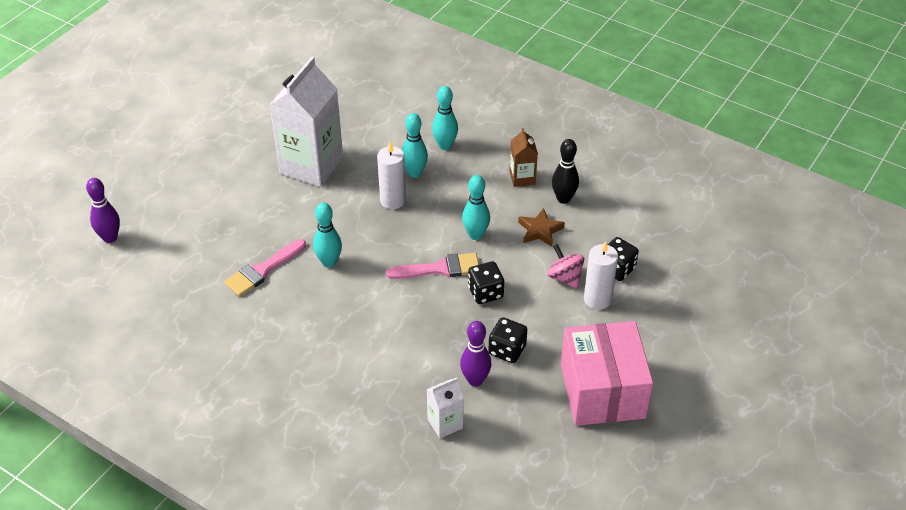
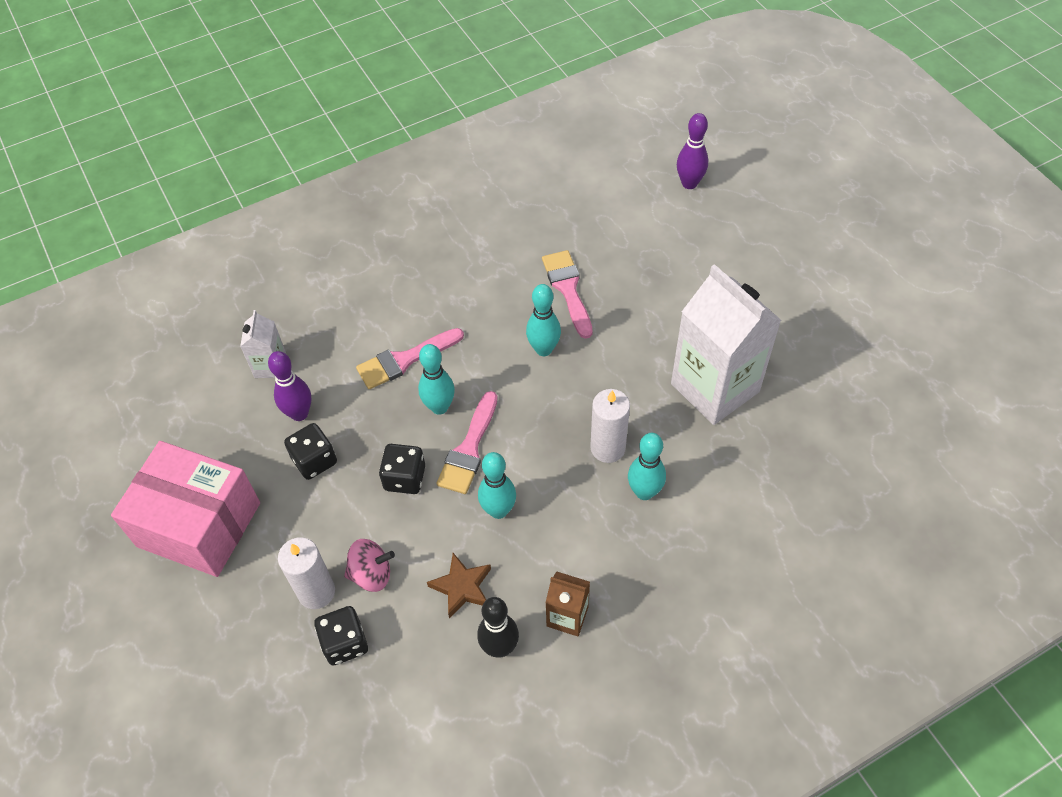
camera: 120 degrees right, 10 degrees up
turquoise bowling pin [432,86,458,150] -> turquoise bowling pin moved to [418,344,455,415]
none -> pink brush [356,328,464,389]

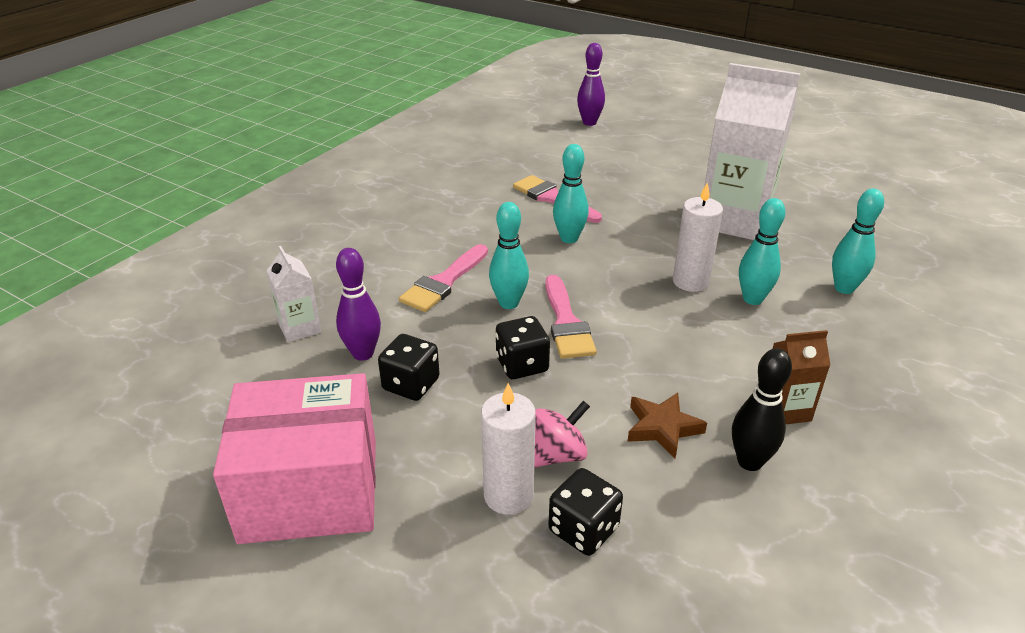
camera: 30 degrees left, 20 degrees down
turquoise bowling pin [478,452,516,519] -> turquoise bowling pin moved to [832,188,884,294]

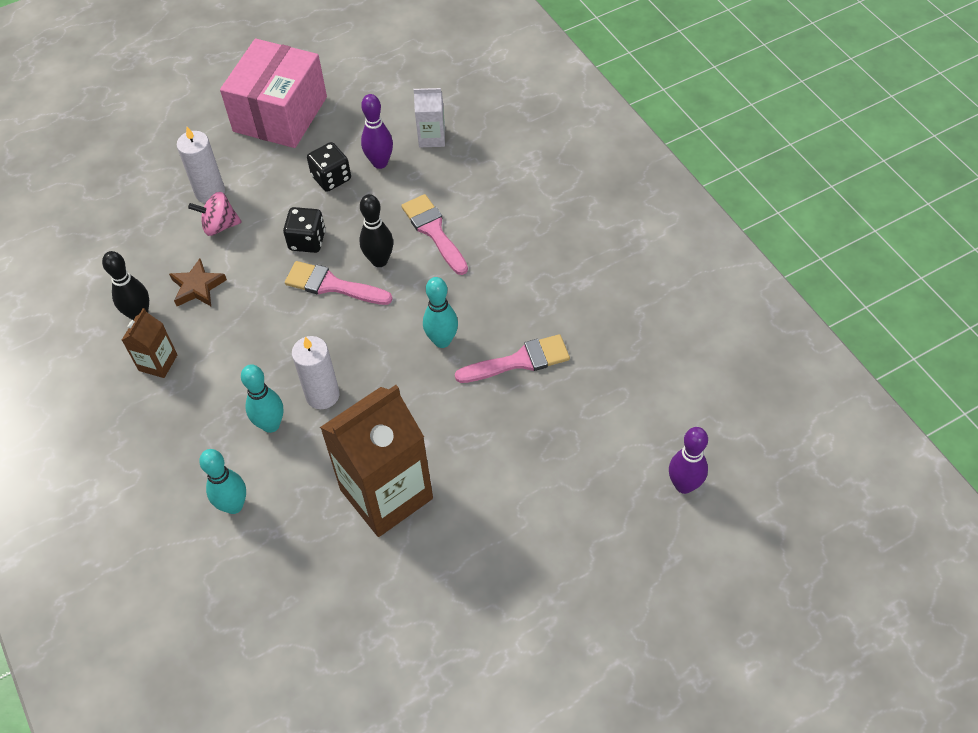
camera: 120 degrees right, 20 degrees up
turquoise bowling pin [489,202,529,309] -> black bowling pin [359,194,393,267]
pink spinning top [534,401,590,468] -> pink spinning top turned 90 degrees clockwise [188,192,242,236]
black dice [548,468,623,556] -> none
white carton [704,63,800,240] -> brown carton [320,385,433,537]

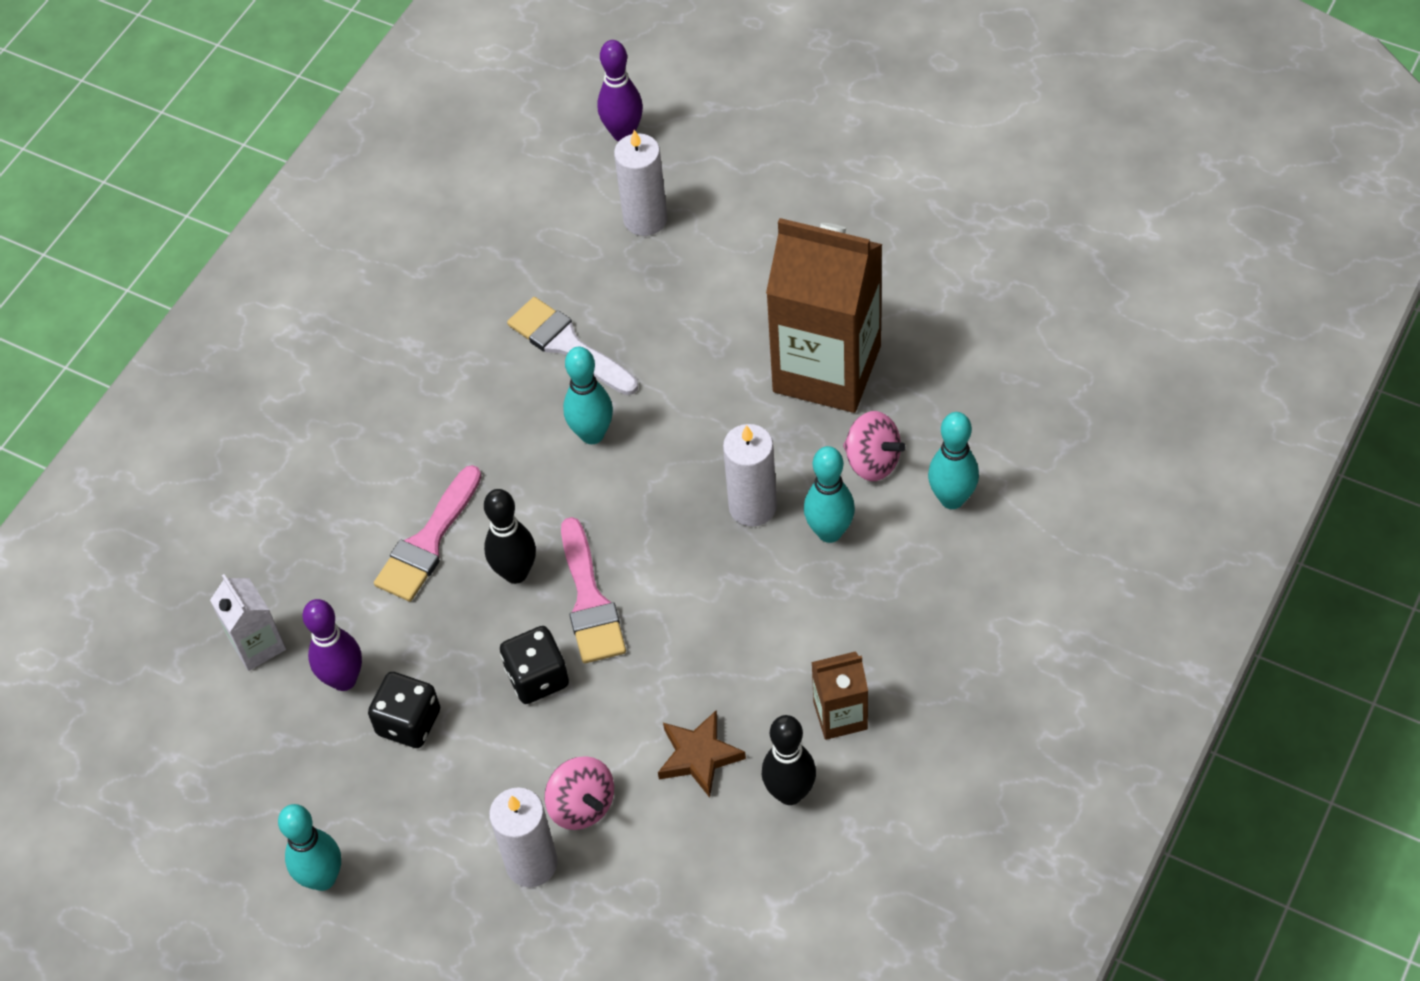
camera: 120 degrees left, 0 degrees up
pink box [220,39,327,148] -> turquoise bowling pin [278,804,341,891]
pink brush [455,334,570,383] -> white brush [507,297,638,395]
none -> white candle [614,130,667,236]
none -> pink spinning top [843,411,906,481]

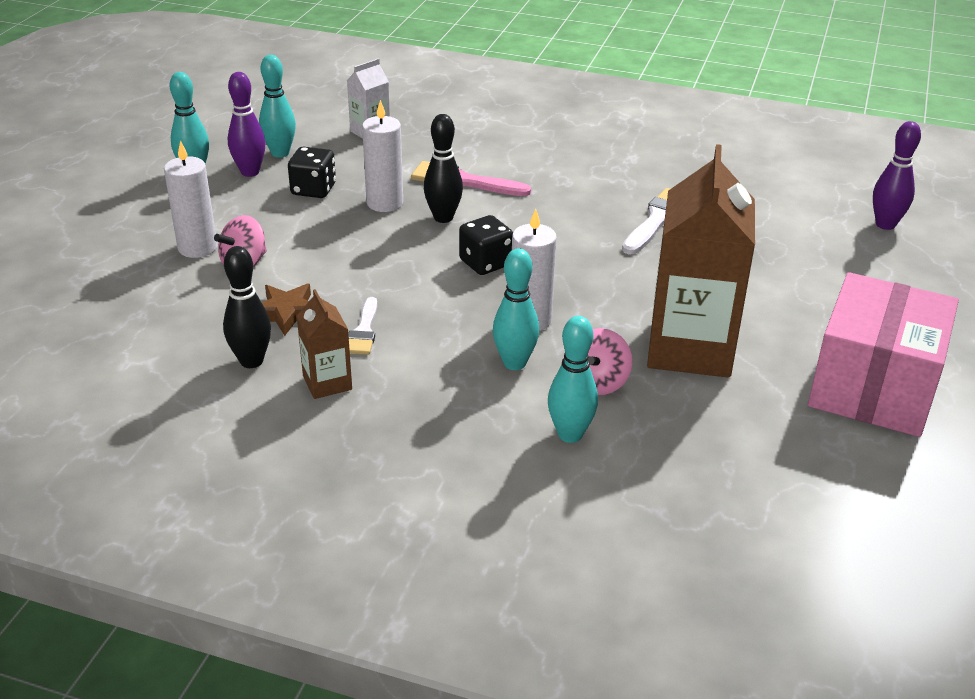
camera: 75 degrees right, 20 degrees down
purple bowling pin [302,599,362,691] -> purple bowling pin moved to [228,72,266,177]
black dice [500,626,569,704] -> black dice moved to [459,215,513,275]
pink brush [561,517,626,663] -> none
turquoise bowling pin [563,347,613,444] -> turquoise bowling pin moved to [259,55,296,158]
white candle [614,130,667,236] -> white candle moved to [362,100,403,212]
none -> white brush [348,297,377,355]
none -> pink box [808,272,959,437]

